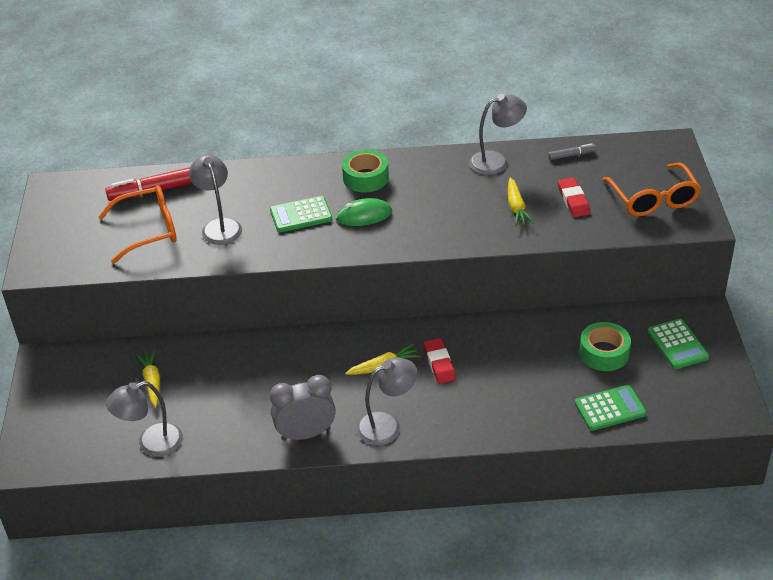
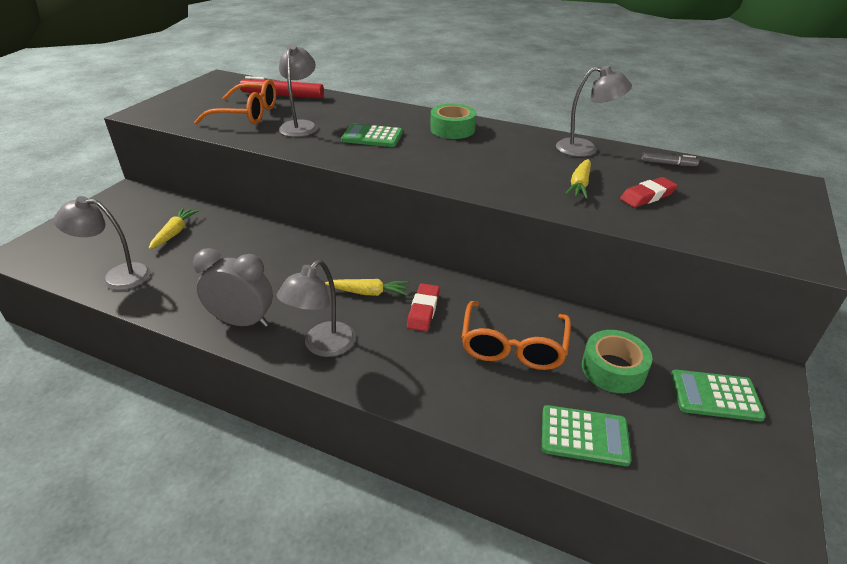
camera: 25 degrees right, 5 degrees down
green mouse [336,198,392,226] -> none
grey lamp [357,357,418,445] -> grey lamp turned 120 degrees clockwise [277,260,356,357]
red eraser [558,178,590,217] -> red eraser turned 45 degrees clockwise [620,177,678,207]
orange glasses [602,163,701,216] -> orange glasses moved to [462,301,571,370]
green calculator [648,319,709,369] -> green calculator turned 90 degrees clockwise [671,370,766,422]

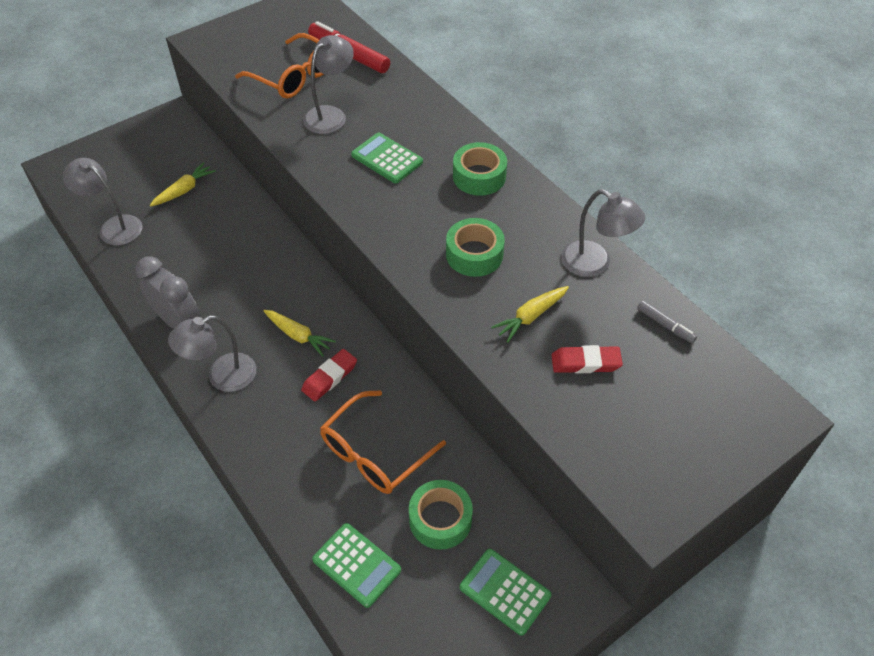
camera: 30 degrees right, 15 degrees up
none -> green tape [446,218,505,277]

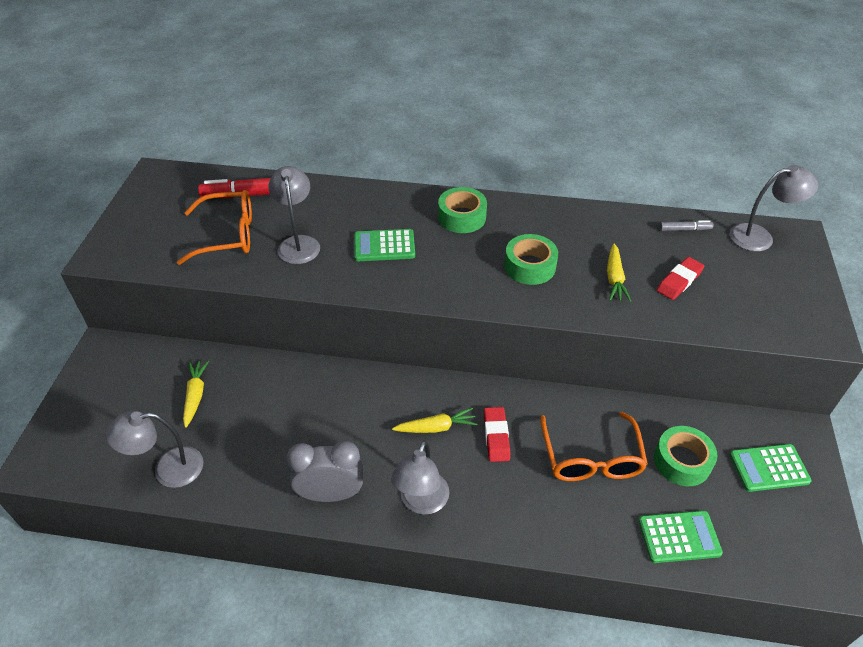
camera: 45 degrees left, 5 degrees down
grey lamp [561,189,646,277] -> grey lamp moved to [730,165,818,251]

